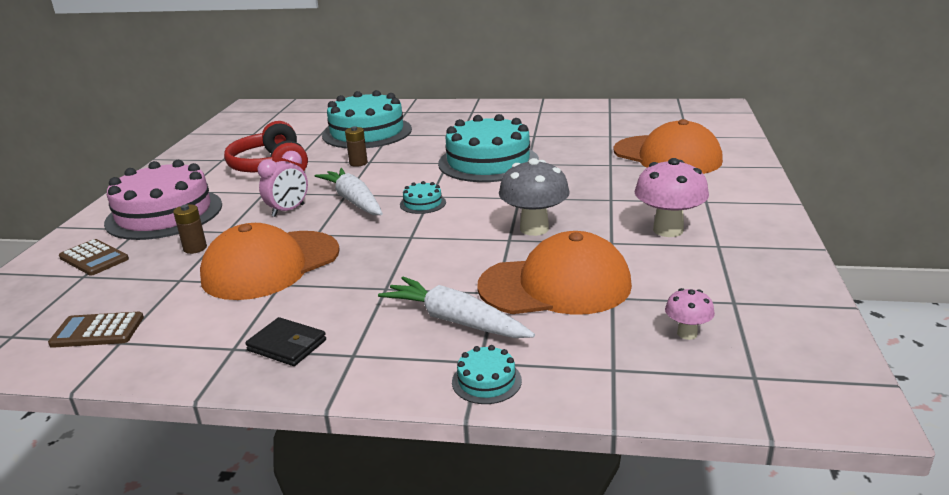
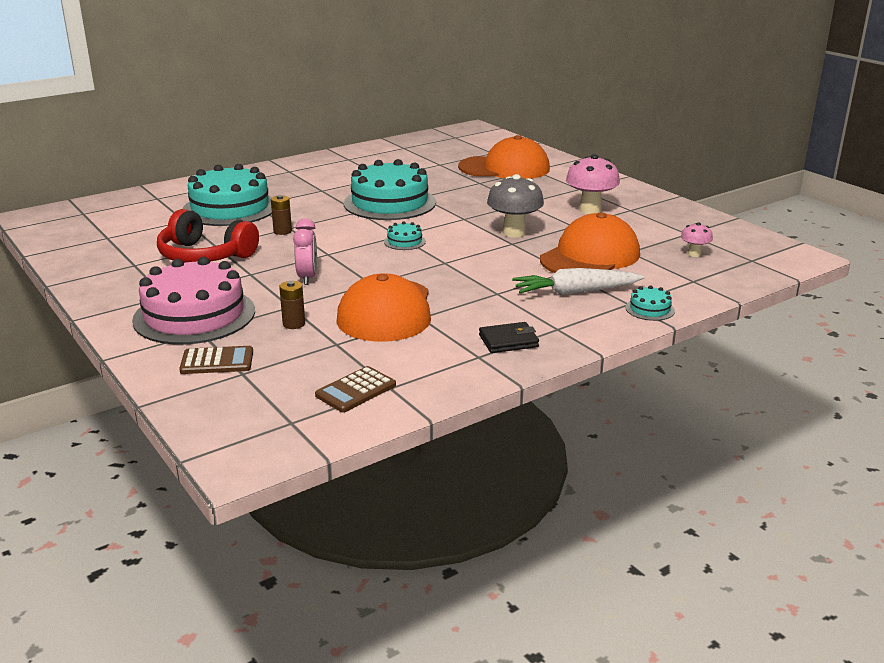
camera: 45 degrees left, 0 degrees up
white carrot [315,168,383,215] -> none

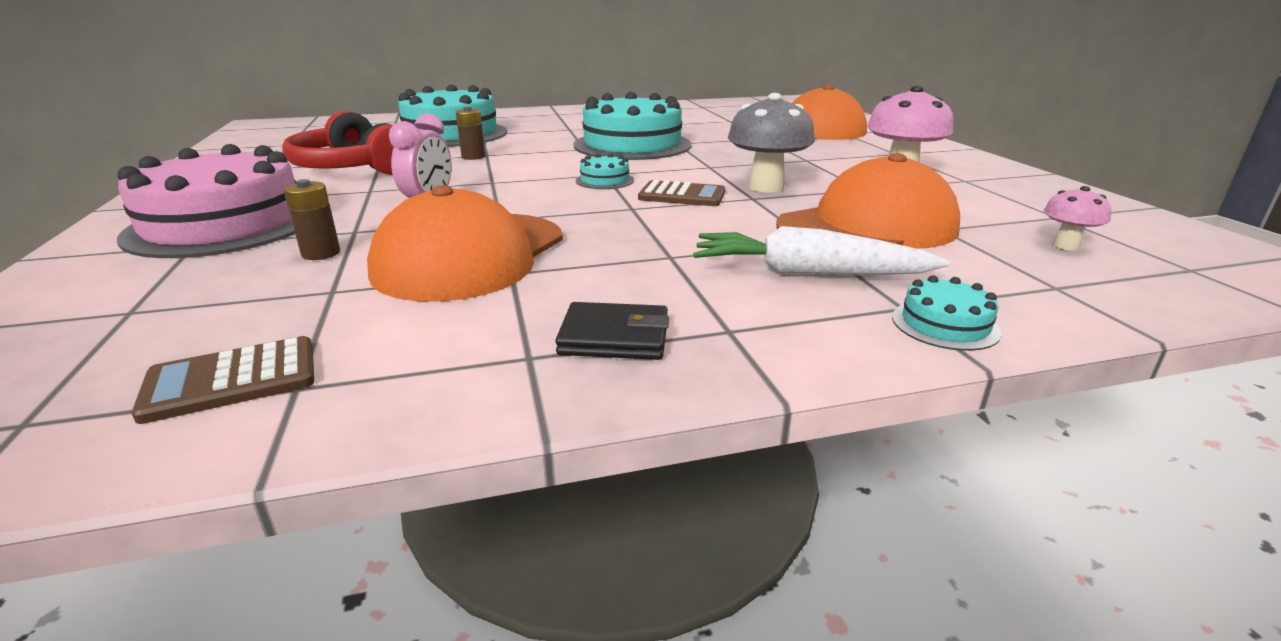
camera: 20 degrees right, 0 degrees up
brown calculator [179,346,253,374] -> brown calculator moved to [638,180,725,206]

